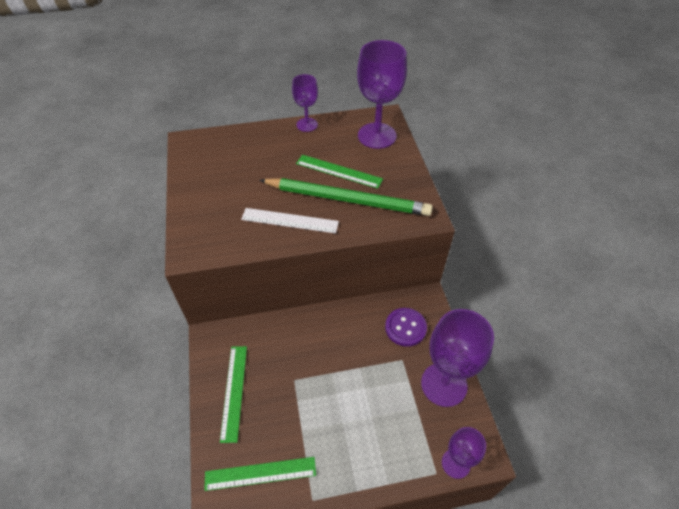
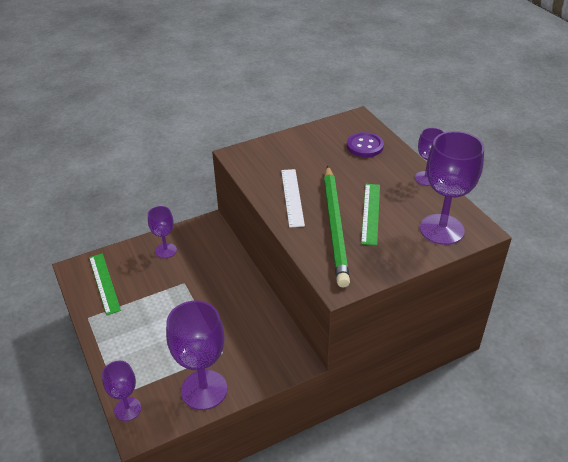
camera: 75 degrees right, 10 degrees down
green ruler [220,346,247,443] -> purple goblet [148,206,177,258]
purple button [385,308,427,347] -> purple button moved to [347,132,384,157]

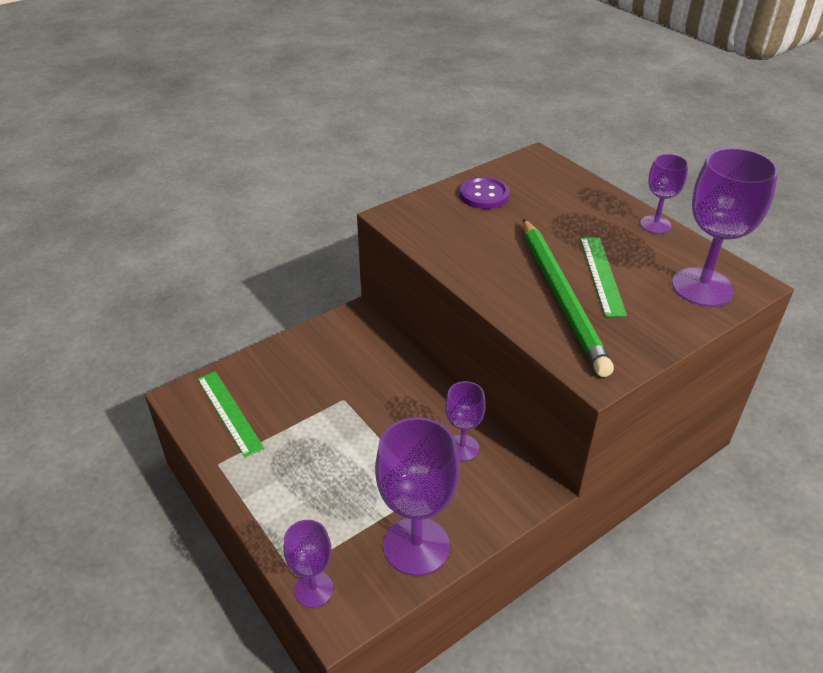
camera: 10 degrees left, 0 degrees up
purple goblet [148,206,177,258] -> purple goblet moved to [445,381,486,461]
white ruler [281,169,305,228] -> none
purple button [347,132,384,157] -> purple button moved to [460,177,510,209]

